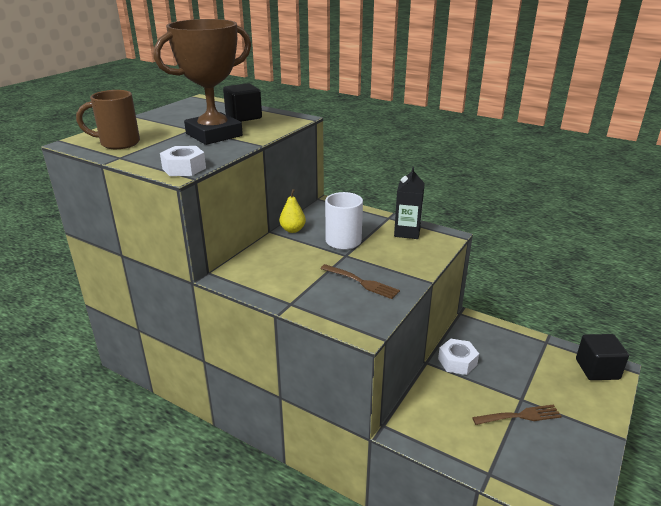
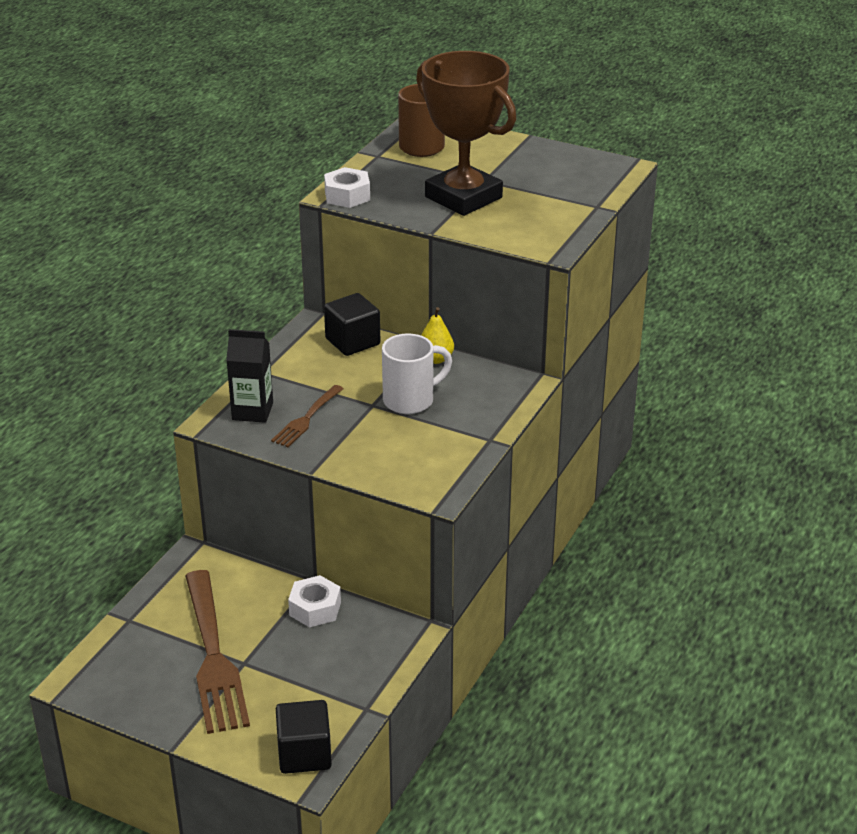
camera: 85 degrees right, 5 degrees up
black cube [223,83,262,122] -> black cube moved to [324,293,380,356]
black carton [394,166,425,239] -> black carton moved to [226,329,273,423]
brown fork [472,404,562,425] -> brown fork [185,570,250,734], size x1.95

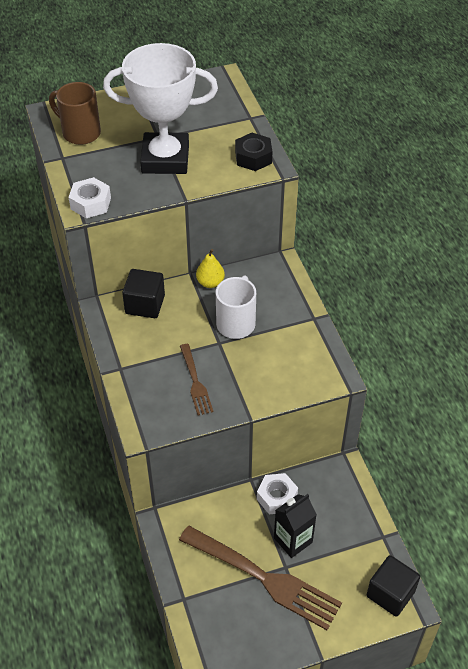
camera: 45 degrees left, 15 degrees up
black carton [226,329,273,423] -> black carton moved to [274,494,317,558]
brown trophy [416,51,516,216] -> white trophy [103,43,218,174]
none -> black nut [235,133,272,171]

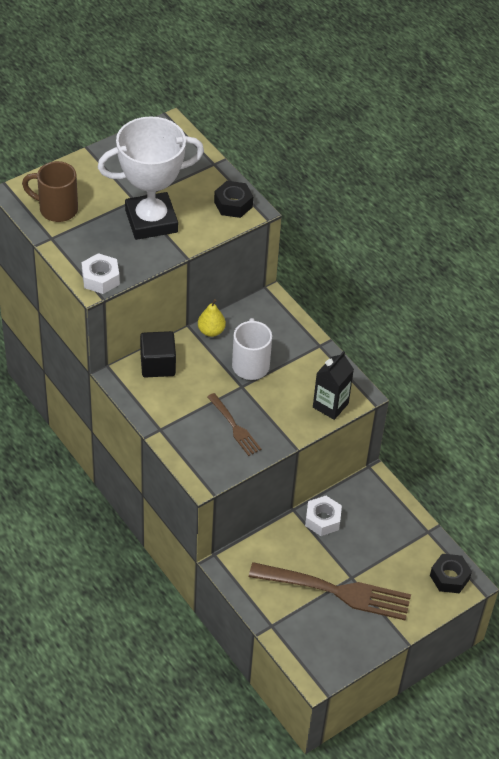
camera: 20 degrees left, 0 degrees up
black carton [274,494,317,558] -> black carton moved to [313,351,354,420]
black cube [367,555,420,617] -> black nut [430,554,472,593]

